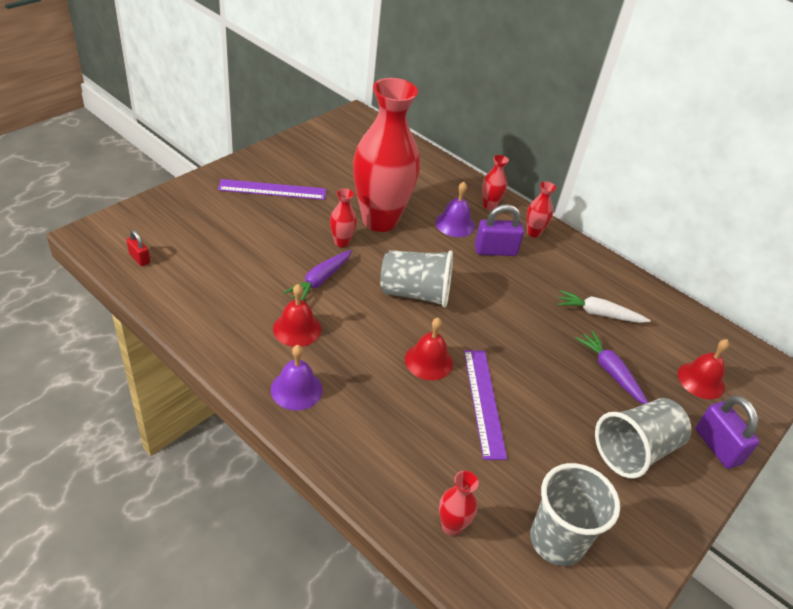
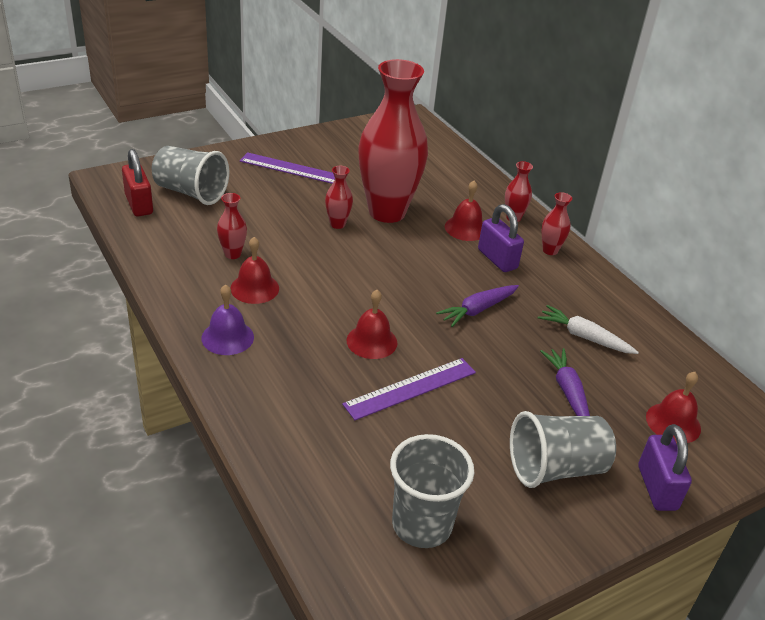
camera: 20 degrees right, 5 degrees down
red padlock [126,230,150,266] -> red padlock [122,149,153,216], size x1.81
purple carrot [283,250,352,301] -> purple carrot moved to [436,285,519,327]
grey cup [380,250,453,308] -> grey cup moved to [152,146,229,205]
purple bell [435,182,475,237] -> red bell [445,181,483,241]
red vase [439,471,479,536] -> red vase moved to [217,193,247,259]
purple ruler [464,350,507,460] -> purple ruler turned 45 degrees clockwise [342,358,476,420]
purple padlock [475,204,524,256] -> purple padlock turned 45 degrees clockwise [478,204,524,272]

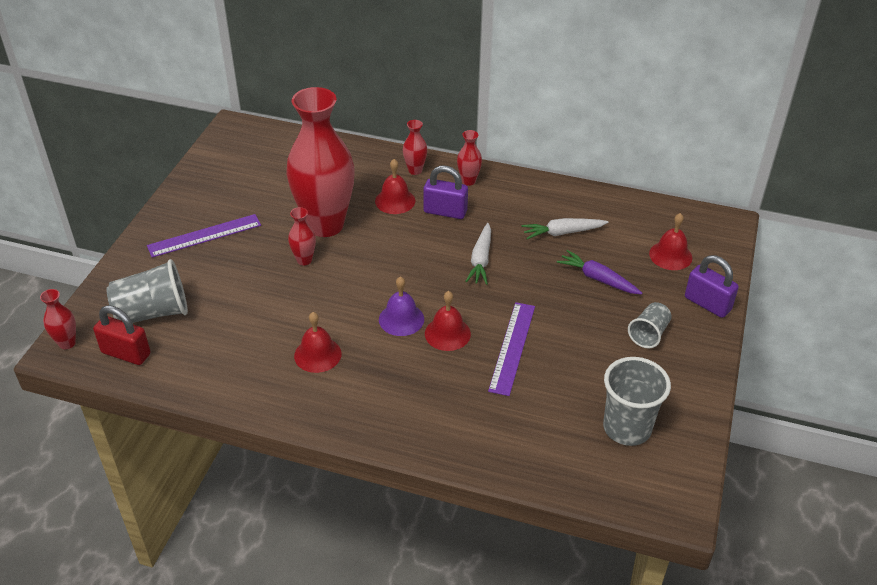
camera: 40 degrees left, 5 degrees up
purple bell [202,284,254,355] -> purple bell moved to [379,276,424,336]
red vase [217,193,247,259] -> red vase moved to [40,289,76,349]
purple carrot [436,285,519,327] -> white carrot [465,223,491,285]
grey cup [510,411,616,488] -> grey cup [628,302,672,348], size x0.60

